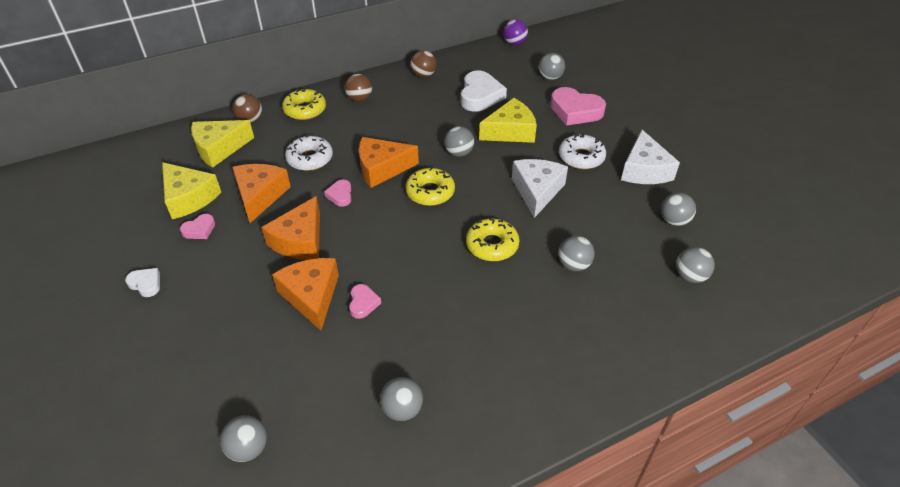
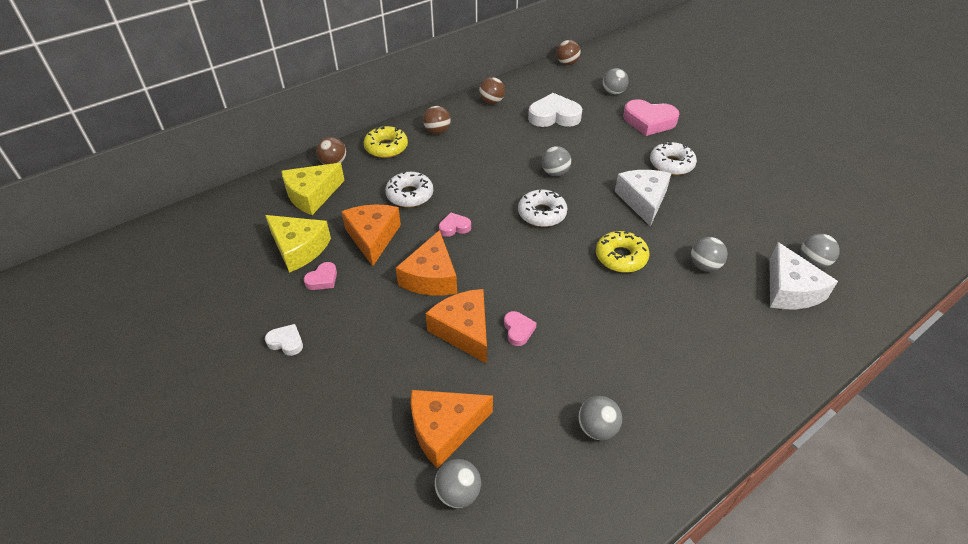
camera: 10 degrees left, 0 degrees up
pink heart [324,180,352,207] -> pink heart turned 90 degrees clockwise [439,213,471,237]
orange cheese [359,137,419,188] -> orange cheese moved to [411,390,493,468]
yellow donut [406,167,455,206] -> white donut [518,189,568,227]
white heart [461,71,507,112] -> white heart turned 90 degrees counterclockwise [528,93,582,127]
yellow cheese [479,98,537,143] -> none
purple ball [503,19,528,45] -> brown ball [556,40,581,65]
white cheese [621,130,680,184] -> white cheese moved to [770,242,838,309]
grey ball [661,193,696,226] -> none

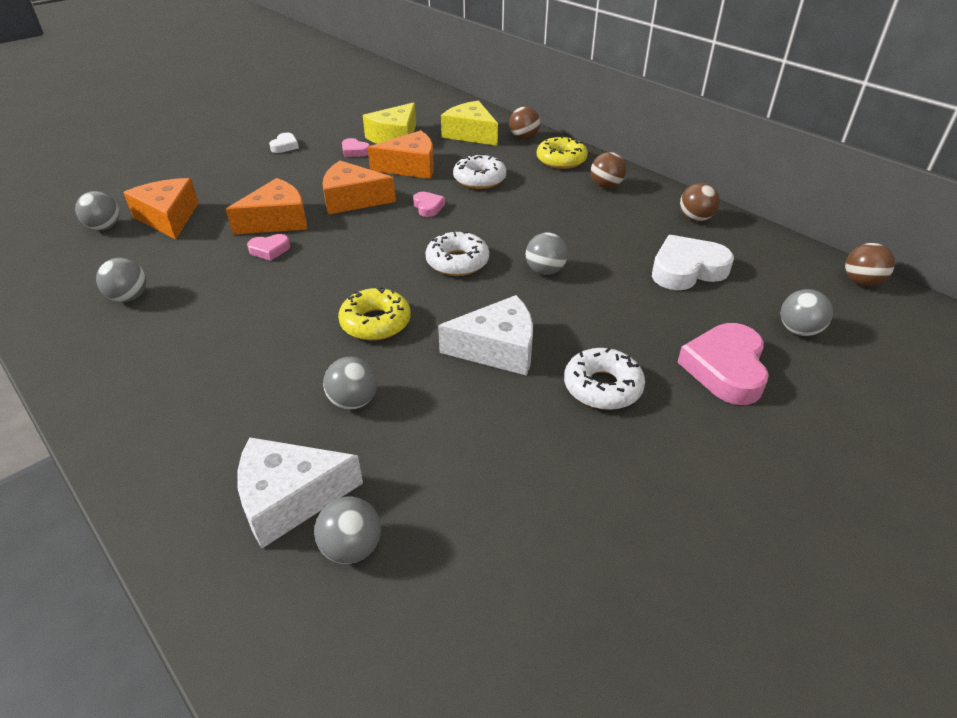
camera: 85 degrees right, 5 degrees down
white heart [528,93,582,127] -> white heart turned 105 degrees counterclockwise [652,235,734,290]

